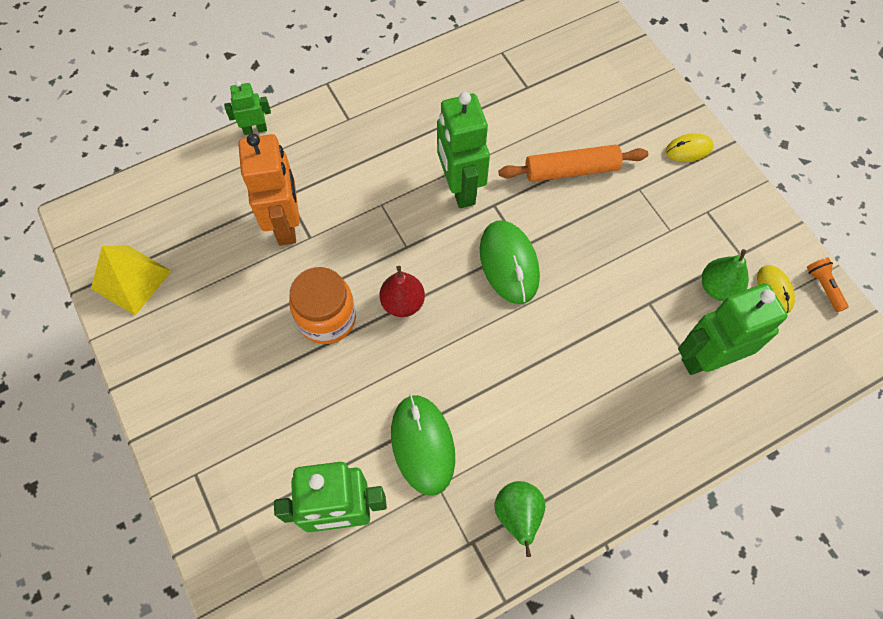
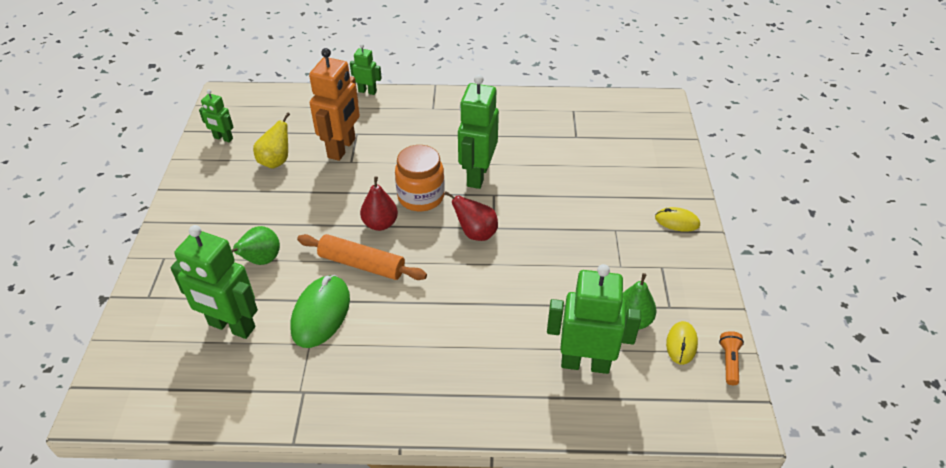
camera: 30 degrees right, 20 degrees down
yellow pyramid [91,245,171,315] -> green robot [199,89,234,142]
orange jar [289,267,356,344] -> orange jar moved to [395,145,445,211]
green mouse [480,220,540,304] -> red pear [444,191,498,241]
green pear [494,481,545,557] -> green pear moved to [232,226,280,265]
orange rolling pin [498,145,648,182] -> orange rolling pin moved to [297,234,427,280]
none -> yellow pear [253,112,290,169]

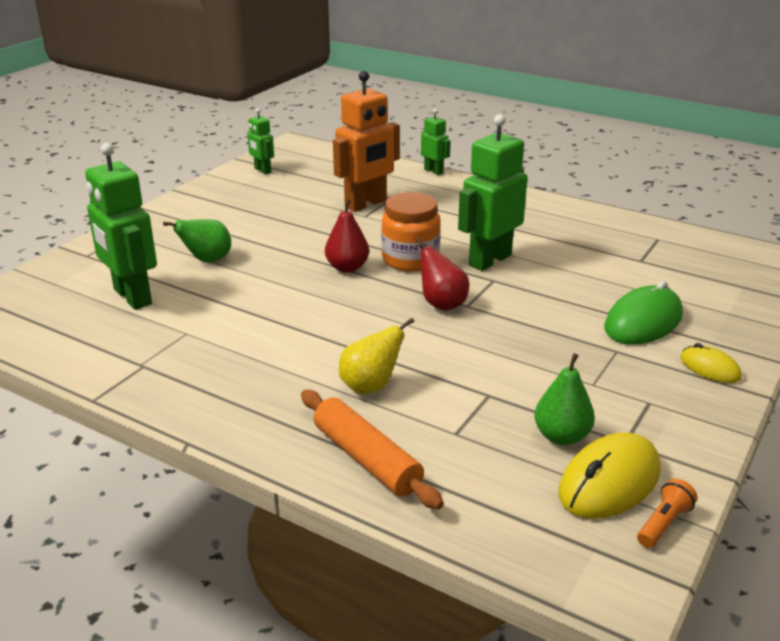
camera: 30 degrees right, 15 degrees down
yellow pear [253,112,290,169] -> yellow pear moved to [339,318,414,394]
green mouse [291,275,350,348] -> green mouse moved to [604,281,683,345]
orange rolling pin [297,234,427,280] -> orange rolling pin moved to [301,390,444,510]
green robot [547,264,641,374] -> none
yellow mouse [666,321,698,365] -> yellow mouse [558,432,661,519], size x1.76

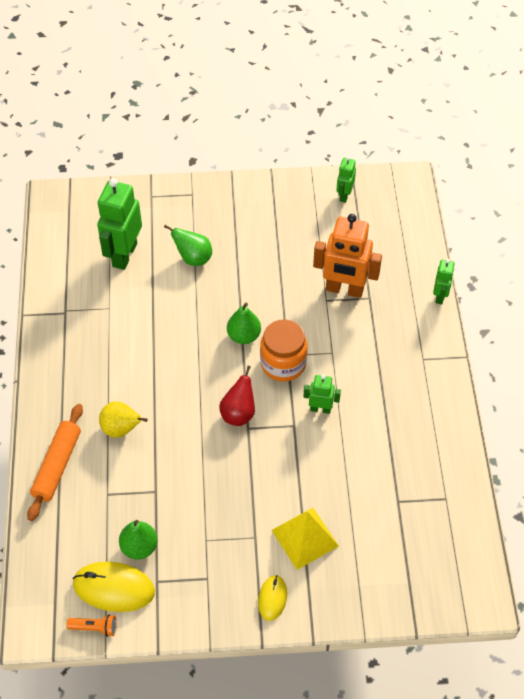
camera: 55 degrees right, 25 degrees up
red pear [325,199,369,273] -> green pear [227,303,261,344]
green robot [458,114,528,271] -> green robot [303,375,341,414], size x0.52
green mouse [604,281,683,345] -> yellow pyramid [272,508,339,570]

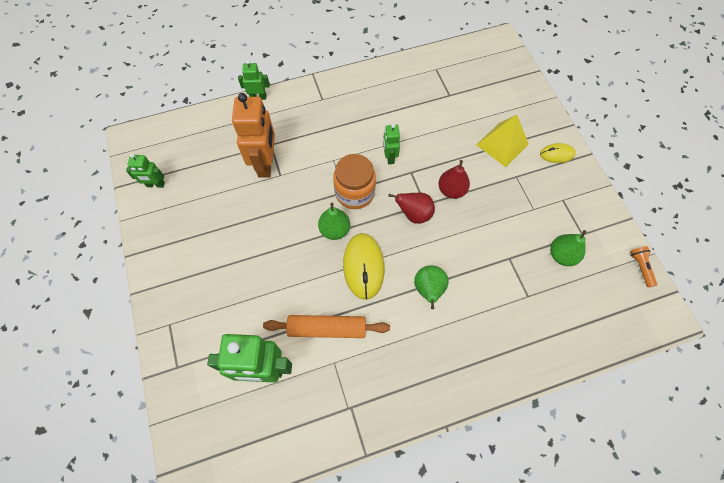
camera: 105 degrees left, 10 degrees up
orange rolling pin [27,404,83,521] -> orange rolling pin moved to [263,315,390,338]
yellow mouse [72,562,155,612] -> yellow mouse moved to [343,233,384,300]
yellow pear [99,401,148,438] -> none
green pear [164,225,212,266] -> green pear moved to [414,265,448,309]
none -> red pear [438,160,470,199]

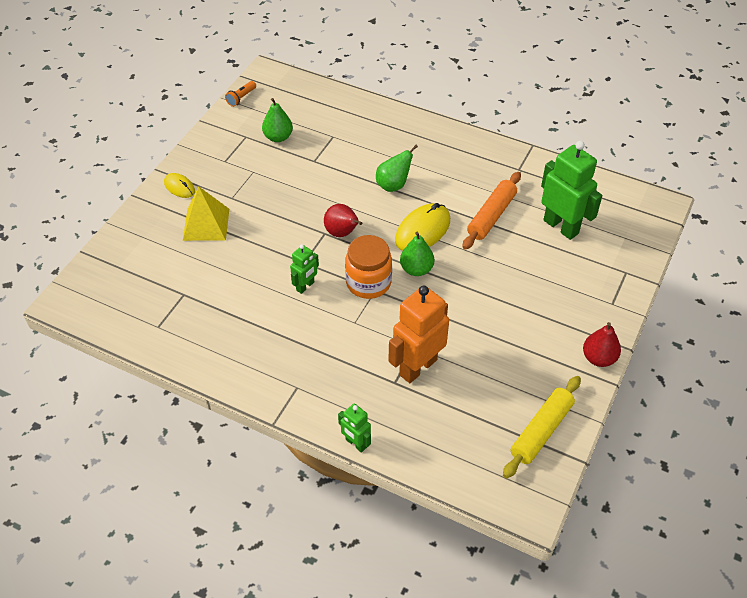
camera: 135 degrees left, 15 degrees down
green robot [126,154,165,188] -> yellow rolling pin [503,376,581,478]
orange rolling pin [263,315,390,338] -> orange rolling pin turned 75 degrees clockwise [463,172,521,250]
red pear [438,160,470,199] -> red pear moved to [583,322,621,367]

